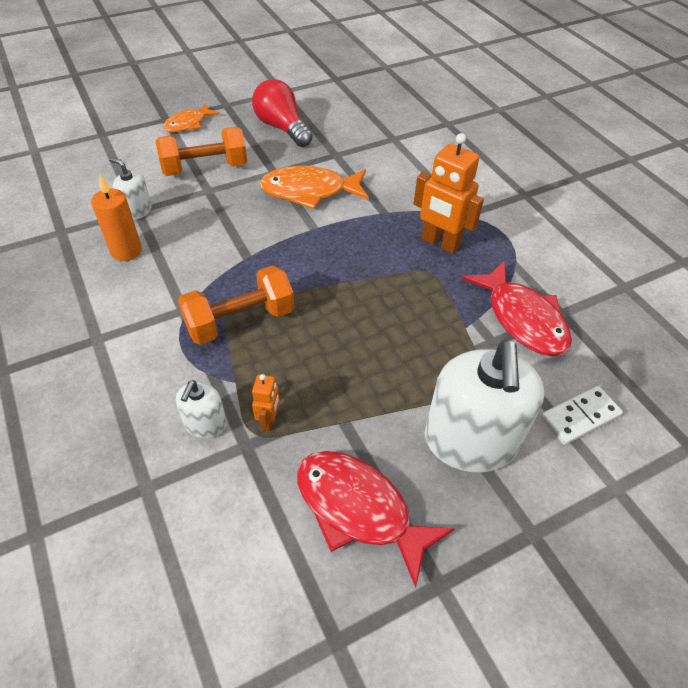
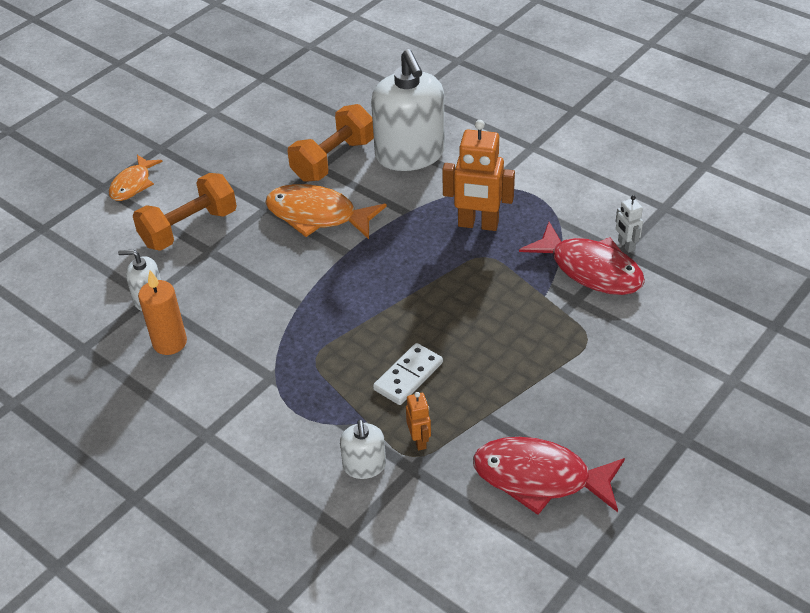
camera: 20 degrees left, 5 degrees down
orange dumbbell [178,265,294,345] -> orange dumbbell moved to [288,104,374,182]
red light bulb [252,79,313,147] -> none
orange fish [260,166,369,209] -> orange fish turned 45 degrees clockwise [265,184,387,239]
white soap dispenser [425,340,544,472] -> white soap dispenser moved to [371,49,445,171]
white domino [541,386,623,445] -> white domino moved to [373,343,443,405]
none -> white robot [616,195,643,253]

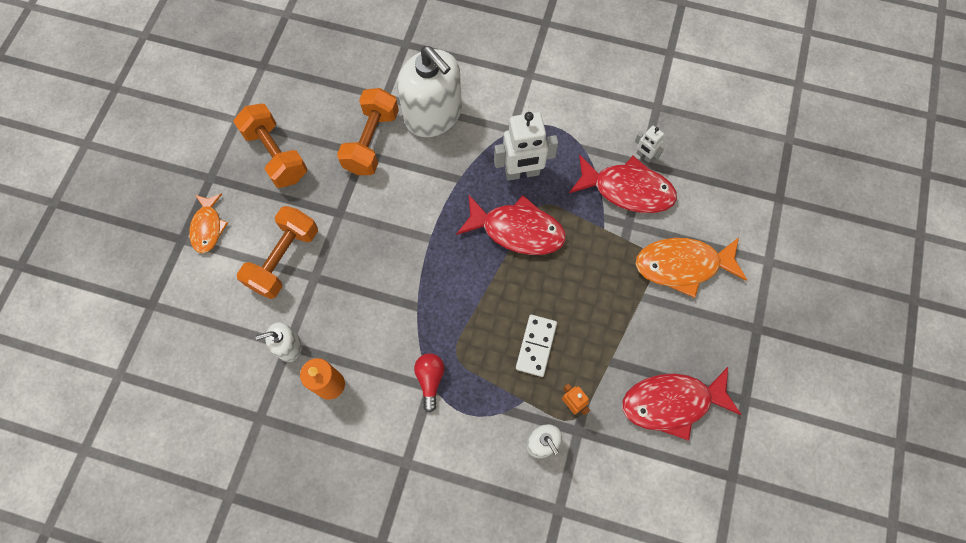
camera: 25 degrees left, 25 degrees up
orange fish [265,184,387,239] -> orange fish moved to [636,237,747,298]
orange robot [442,120,515,231] -> white robot [494,112,558,181]
none -> orange dumbbell [233,104,307,188]
none -> red light bulb [414,353,445,412]
none -> red fish [456,195,566,255]

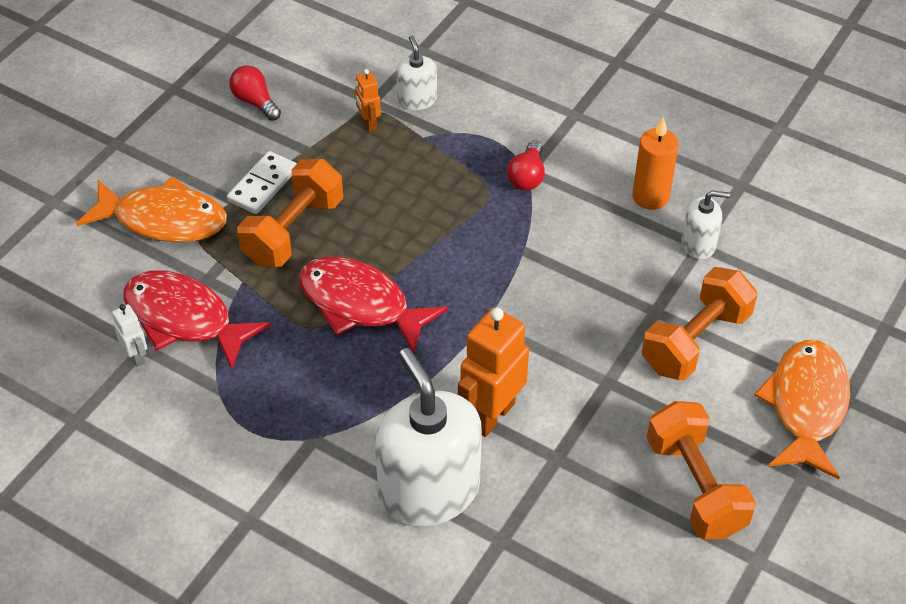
camera: 165 degrees left, 20 degrees down
orange fish [189,193,228,253] -> orange fish [754,340,850,479], size x1.64
orange dumbbell [337,88,399,175] -> orange dumbbell moved to [237,159,343,267]
white robot [494,112,558,181] -> none
white domino [516,315,557,377] -> white domino moved to [227,151,297,214]
red fish [622,367,742,441] -> red light bulb [229,65,281,121]
none -> orange robot [458,307,529,437]

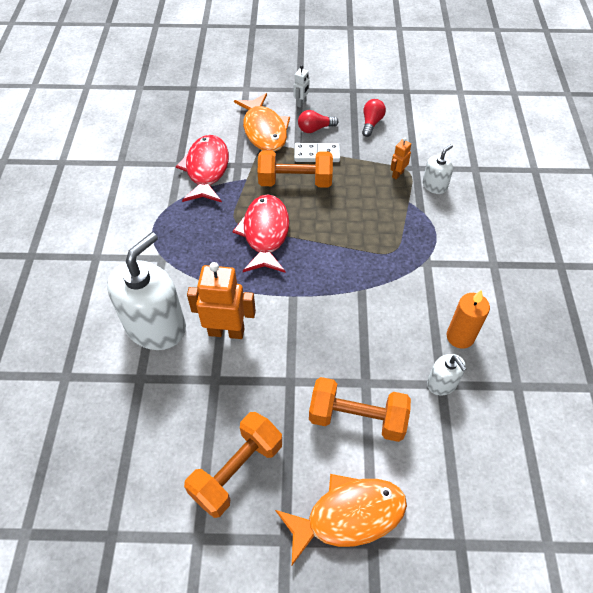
camera: 60 degrees right, 5 degrees up
white robot [112,304,147,367] -> white robot moved to [293,65,309,108]
red light bulb [507,140,545,191] -> red light bulb moved to [298,110,339,133]

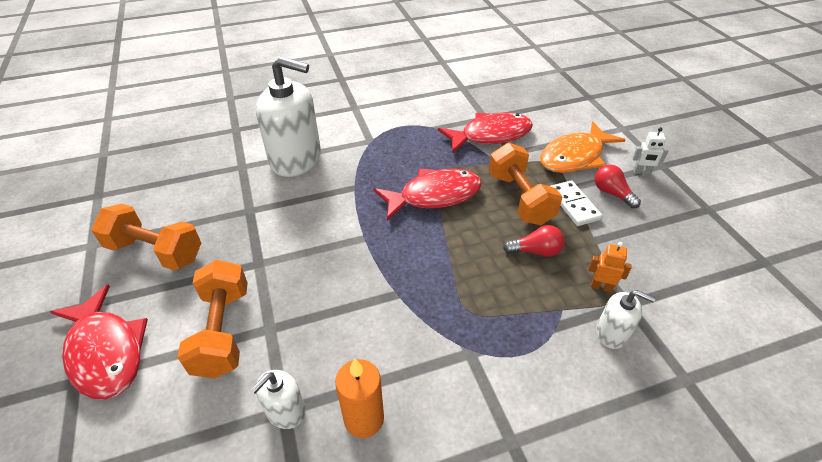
camera: 70 degrees right, 10 degrees down
orange robot [187,262,256,339] -> none
orange fish [275,474,407,565] -> red fish [50,284,148,399]
red light bulb [362,99,386,137] -> red light bulb moved to [503,225,565,257]

